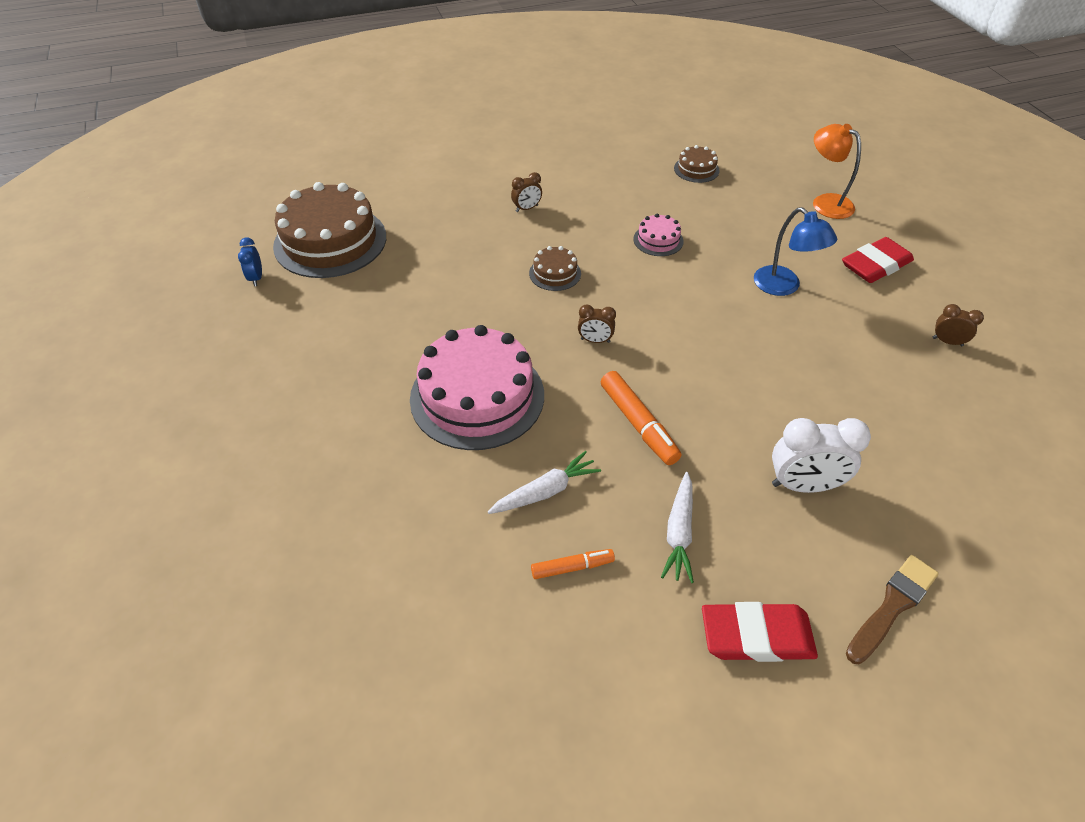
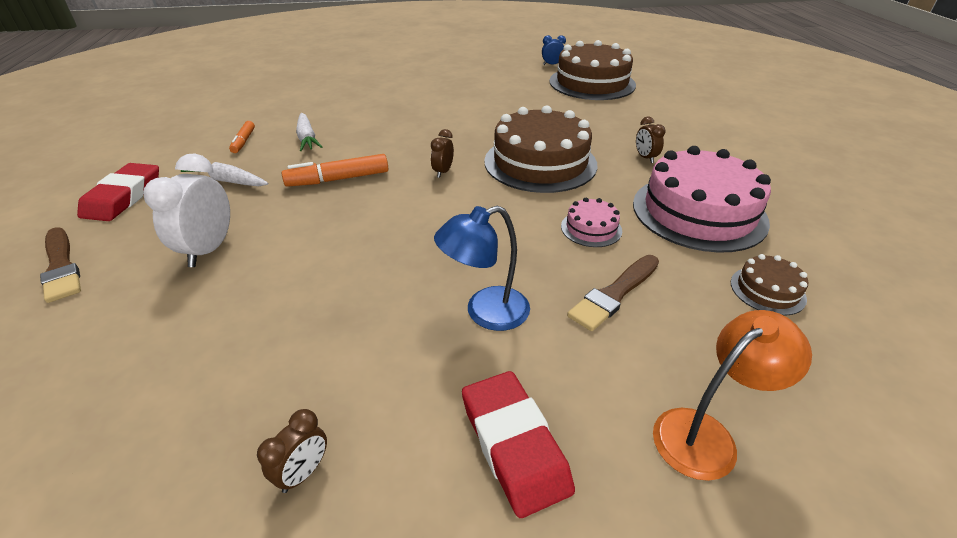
camera: 100 degrees right, 10 degrees down
pink cake [410,325,544,450] -> pink cake moved to [633,146,771,253]
brown cake [529,246,581,291] -> brown cake [484,105,597,193], size x2.23
none -> brown brush [567,255,659,331]

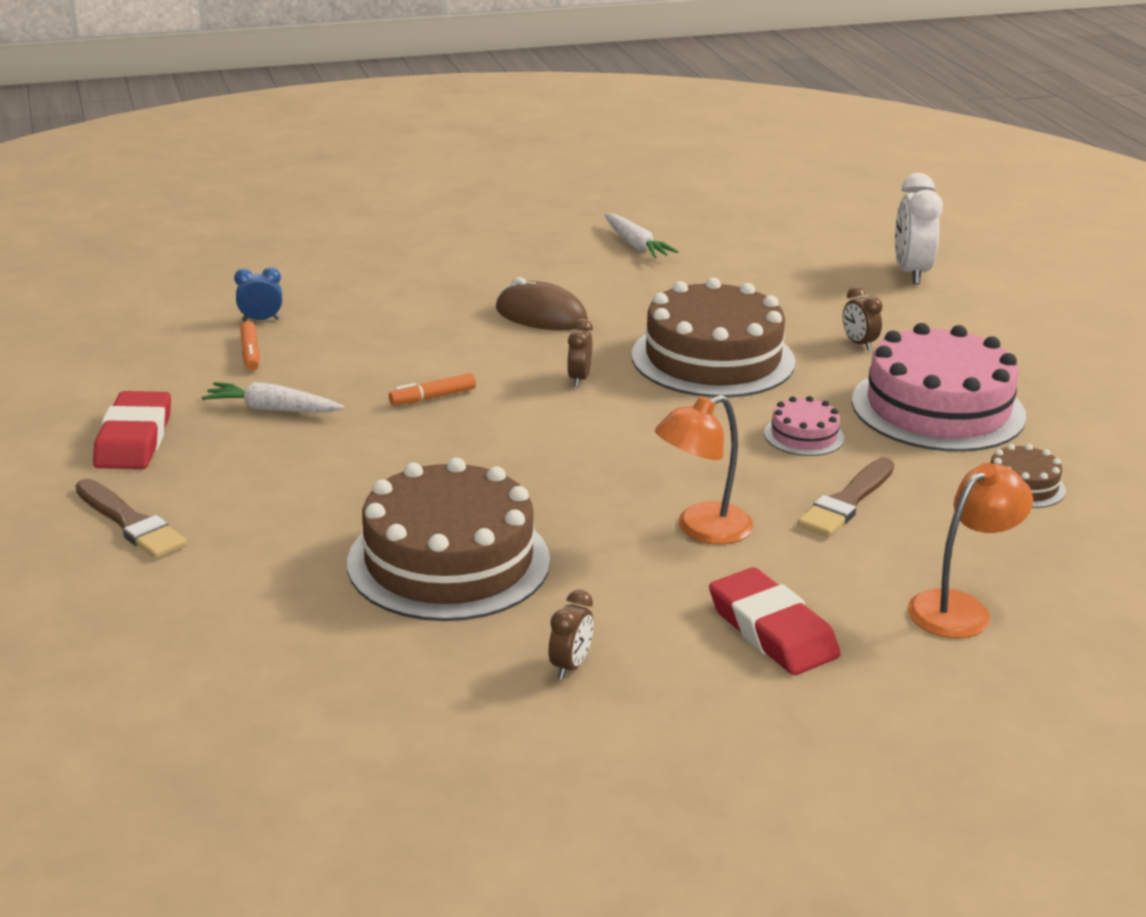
camera: 10 degrees left, 10 degrees down
white clock [143,154,230,267] -> white clock moved to [895,173,943,285]
orange marker [282,154,388,187] -> orange marker [389,373,476,405], size x0.61
white carrot [296,113,322,151] -> white carrot moved to [604,213,679,258]
blue lamp [434,205,530,331] -> orange lamp [655,395,754,544]
blue clock [542,35,566,65] -> blue clock moved to [234,267,282,321]
brown cake [549,40,636,100] -> brown cake moved to [347,458,550,621]
none -> brown mouse [496,277,588,330]

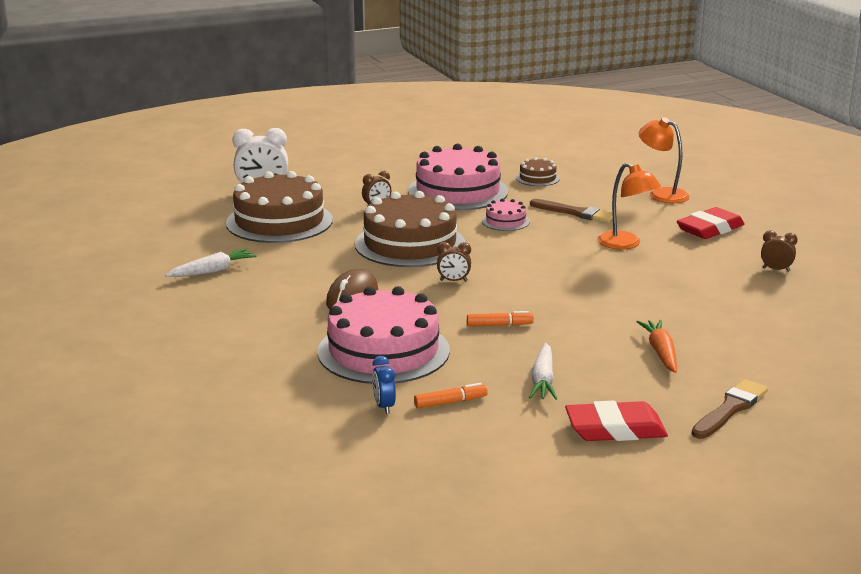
camera: 95 degrees left, 5 degrees down
brown cake [347,458,550,621] -> brown cake moved to [226,171,333,243]
orange marker [389,373,476,405] -> orange marker turned 60 degrees counterclockwise [467,311,534,326]
none -> pink cake [317,286,450,384]
none -> orange carrot [637,320,677,373]

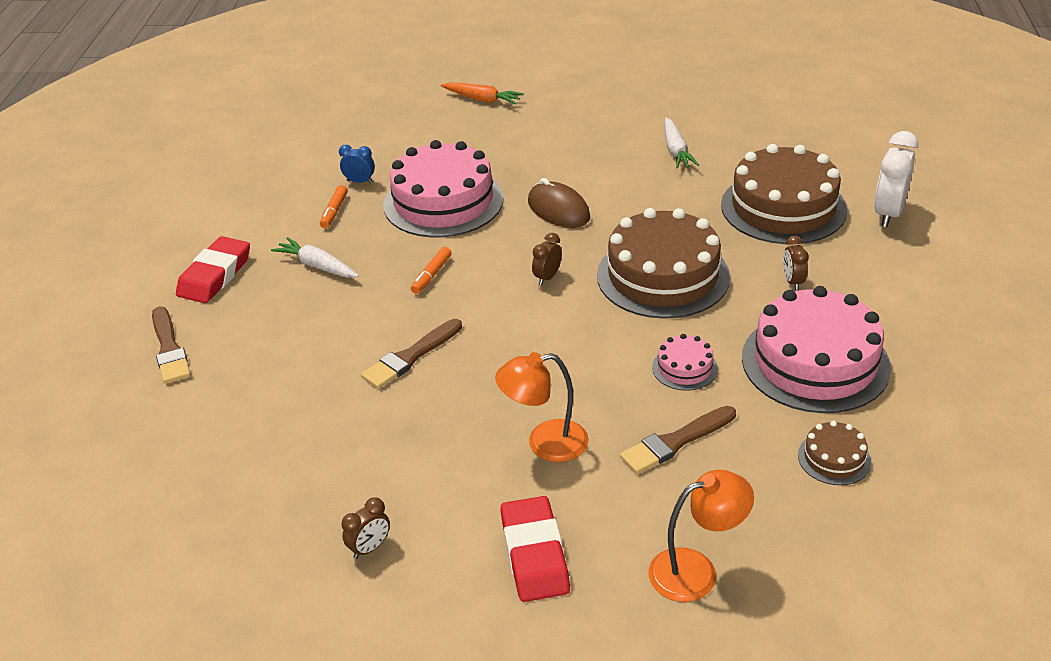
camera: 120 degrees right, 15 degrees up
orange carrot [637,320,677,373] -> orange carrot moved to [441,82,524,105]
none -> brown brush [361,319,462,389]

